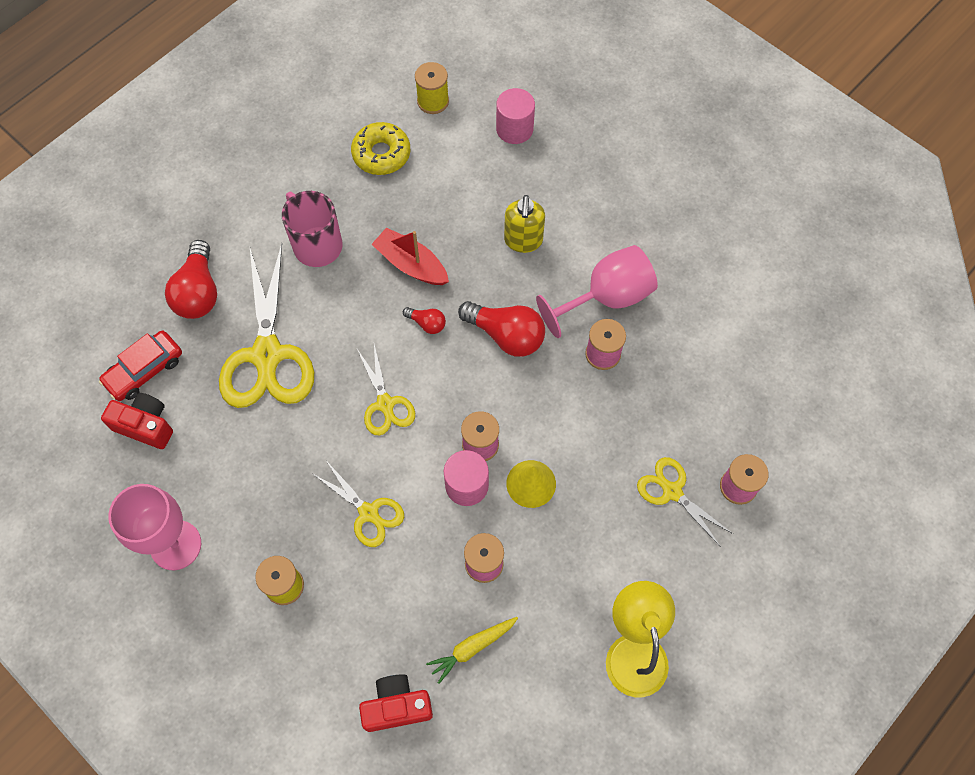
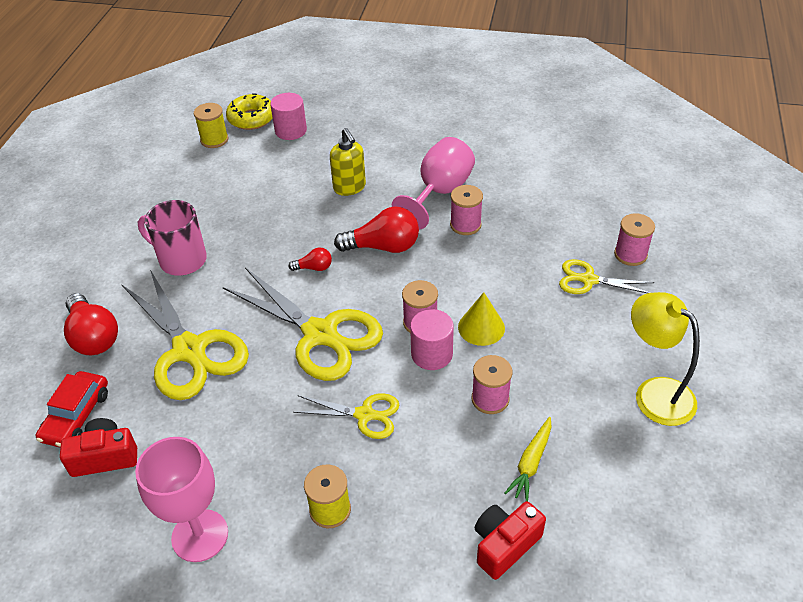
camera: 30 degrees left, 20 degrees down
yellow donut [351,122,410,175] -> yellow donut moved to [226,93,273,130]
yellow scissors [357,344,415,436] -> yellow scissors [223,268,383,381], size x1.87
red boat [372,228,449,285] -> none

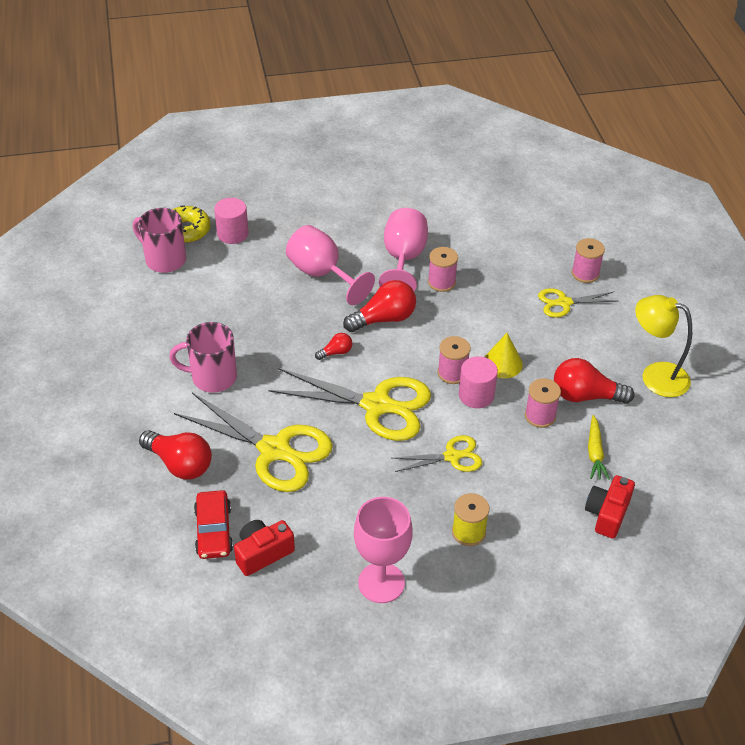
camera: 25 degrees left, 0 degrees up
yellow spool [194,103,228,148] -> pink mug [133,208,186,273]
yellow soap dispenser [330,128,366,196] -> pink goblet [286,225,375,305]
none -> red light bulb [554,358,634,404]

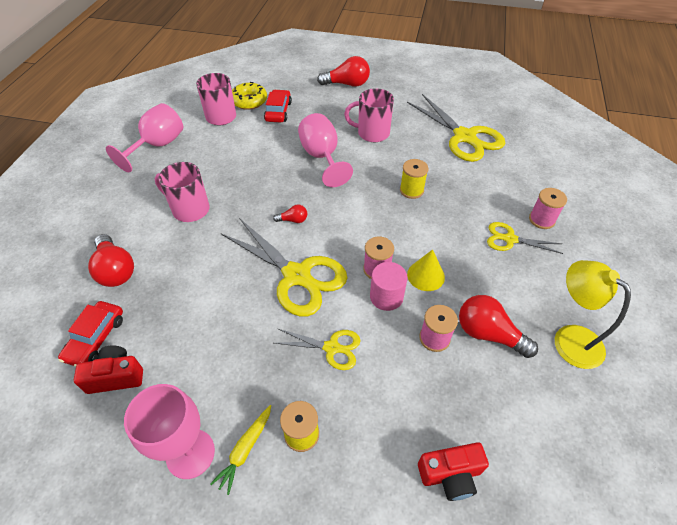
camera: 25 degrees right, 5 degrees up
yellow scissors [174,393,333,492] -> yellow scissors moved to [407,94,505,162]
pink cylinder [214,198,249,244] -> red car [264,90,292,123]
red light bulb [343,280,416,332] -> red light bulb moved to [317,56,370,87]
pink goblet [379,208,428,291] -> pink goblet moved to [106,103,183,172]
pink spool [428,247,458,292] -> yellow spool [400,159,428,199]
red camera [585,475,635,539] -> red camera turned 150 degrees counterclockwise [418,442,489,501]
yellow carrot [588,415,610,480] -> yellow carrot moved to [210,405,271,495]
none -> pink mug [344,88,394,142]

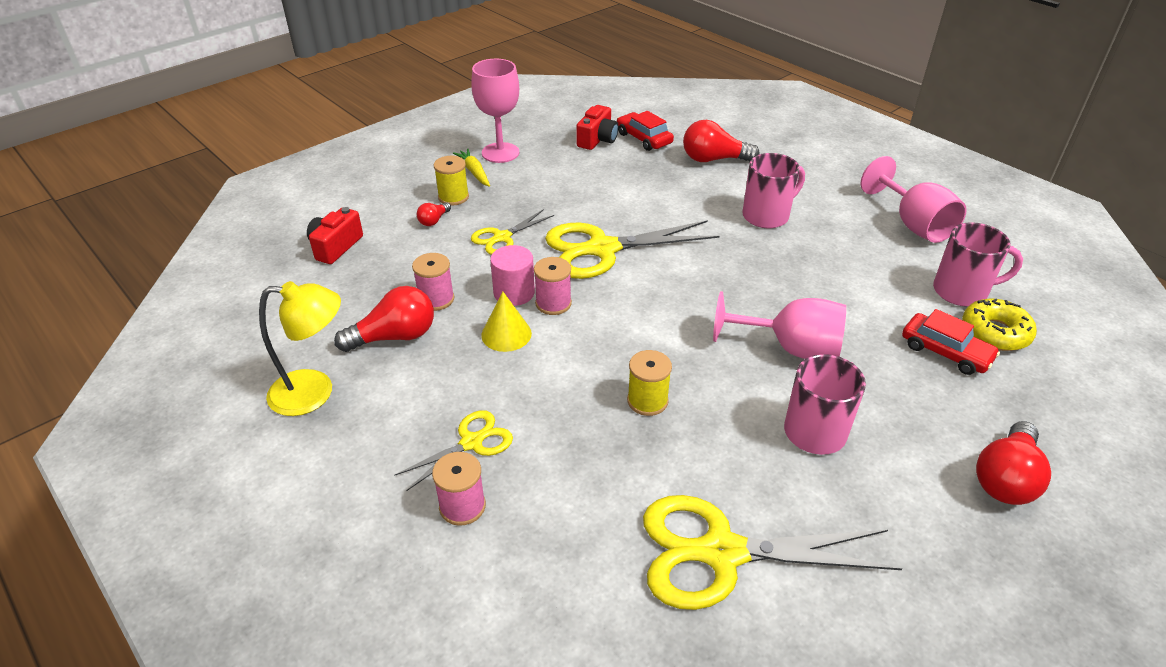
camera: 125 degrees right, 10 degrees down
red light bulb [273,205,307,223] -> red light bulb moved to [417,202,451,226]

